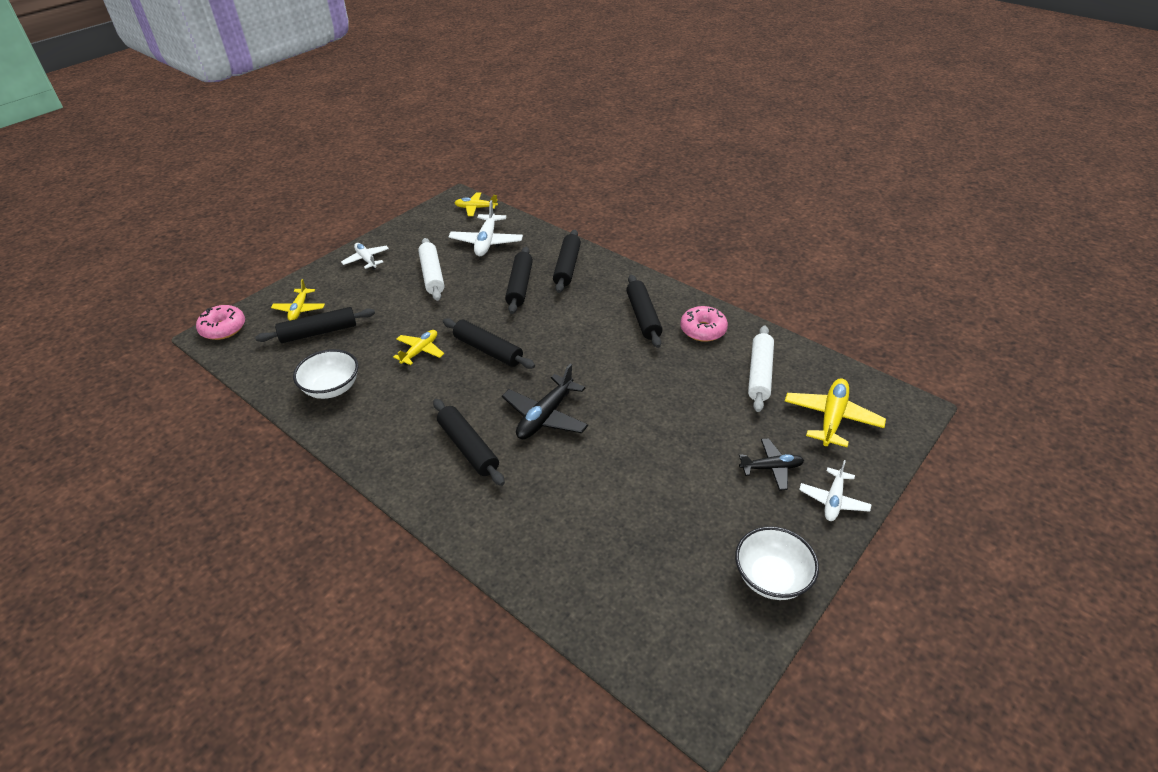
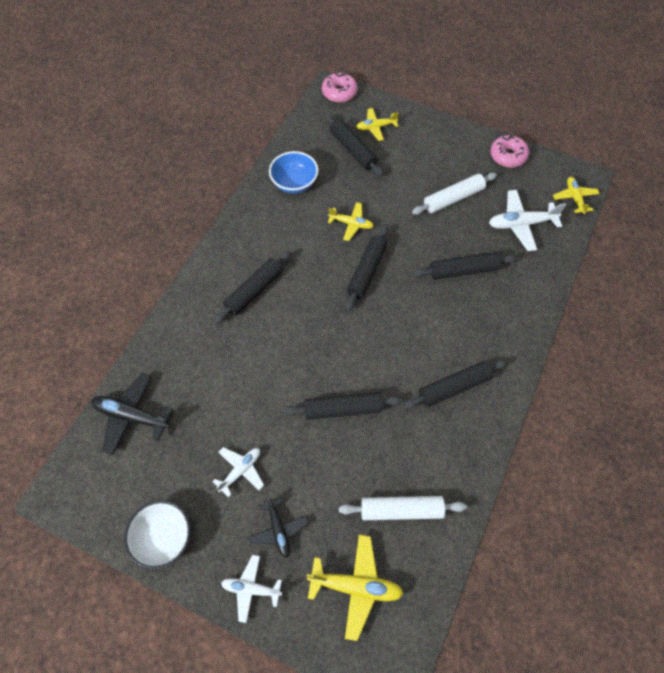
camera: 75 degrees right, 20 degrees up
white bowl [293,349,358,399] -> blue bowl [269,151,318,194]
white plane [341,243,389,269] -> white plane moved to [212,447,264,497]
black plane [502,364,588,439] -> black plane moved to [91,373,173,455]
black rolling pin [553,230,581,293] -> black rolling pin moved to [284,392,402,420]
pink donut [681,306,728,342] -> pink donut moved to [490,135,529,168]

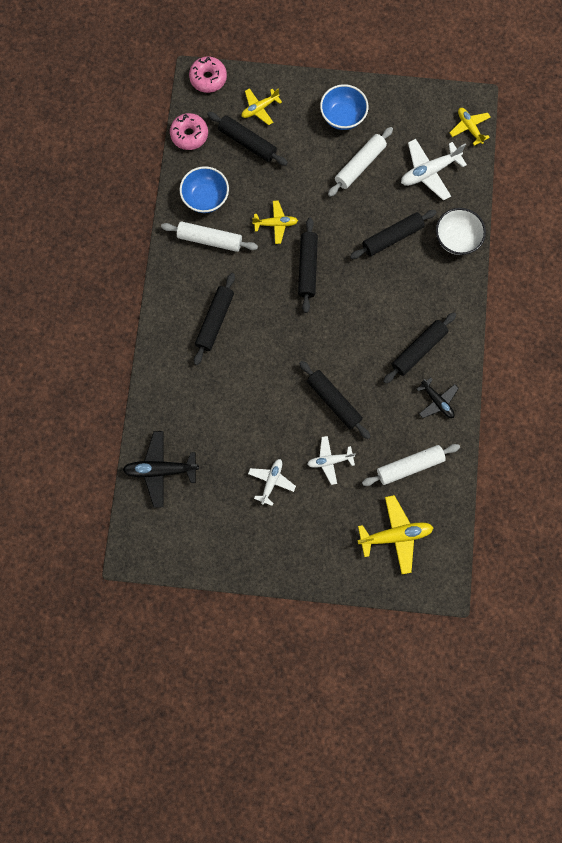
camera: 20 degrees left, 15 degrees up
white bowl [124,500,191,569] -> white bowl moved to [436,208,486,255]
white plane [221,555,282,623] -> white plane moved to [307,436,356,485]
black plane [249,497,309,558] -> black plane moved to [416,377,459,418]
black rolling pin [284,392,402,420] -> black rolling pin turned 75 degrees clockwise [299,361,371,439]
pink donut [490,135,529,168] -> pink donut moved to [170,113,208,150]
none -> white rolling pin [161,221,258,252]
none -> blue bowl [320,84,368,130]

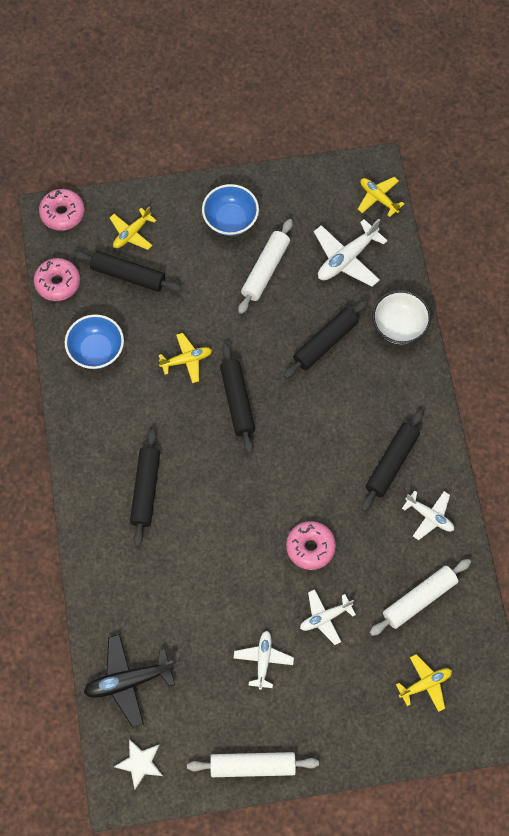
camera: 15 degrees left, 10 degrees down
white rolling pin [161,221,258,252] -> white rolling pin moved to [187,752,319,777]
black rolling pin [299,361,371,439] -> pink donut [286,521,336,570]
yellow plane [358,495,434,574] -> yellow plane [396,654,452,712], size x0.64
black plane [416,377,459,418] -> white plane [402,490,454,540]
none -> white star [114,739,163,789]

